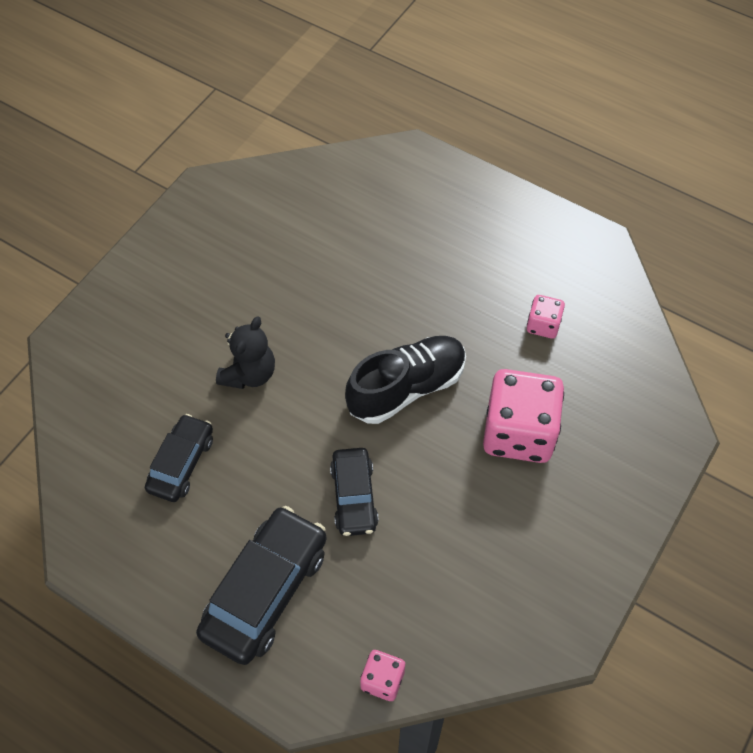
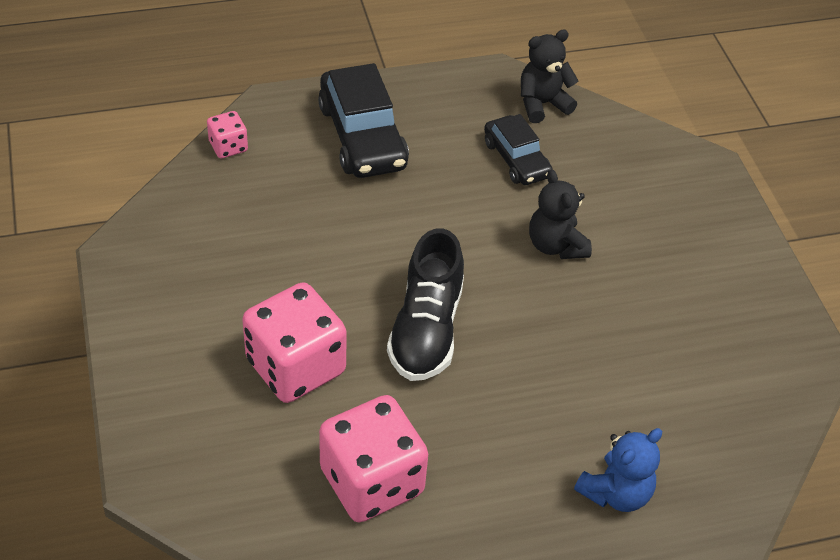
camera: 130 degrees right, 10 degrees down
black car [330,448,379,536] -> none
pink dice [527,295,565,339] -> pink dice [319,395,428,522], size x2.09
none -> black teddy bear [521,30,579,123]
none -> blue teddy bear [574,428,662,512]

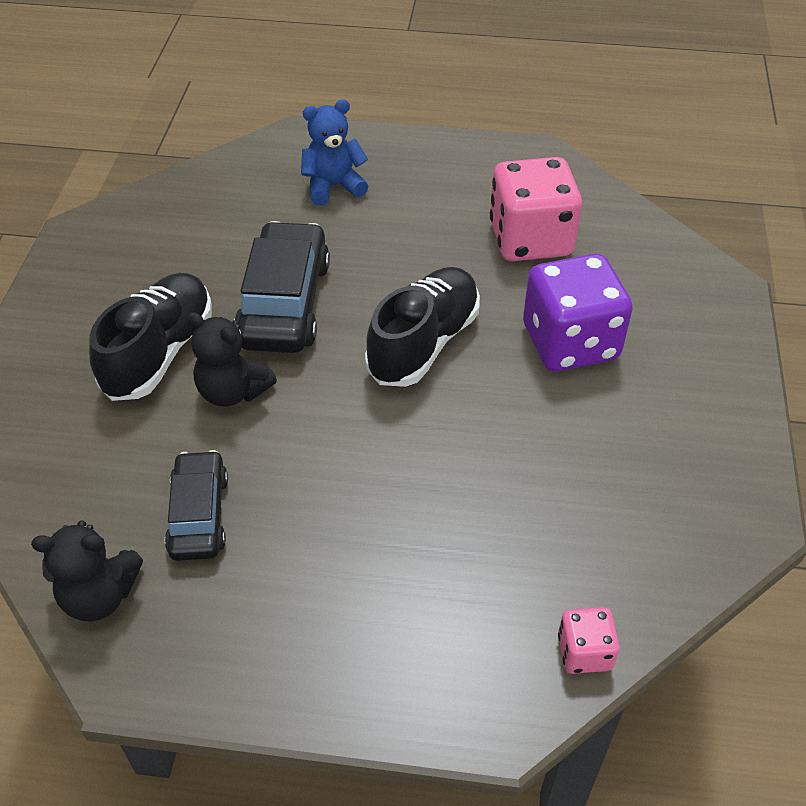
camera: 155 degrees left, 0 degrees up
pink dice [242,282,347,403] -> purple dice [523,254,633,372]
black car [318,63,409,178] -> black car moved to [234,221,330,353]
black teddy bear [529,170,592,259] -> black teddy bear turned 120 degrees clockwise [187,312,277,407]
none -> black shoe [89,273,212,401]

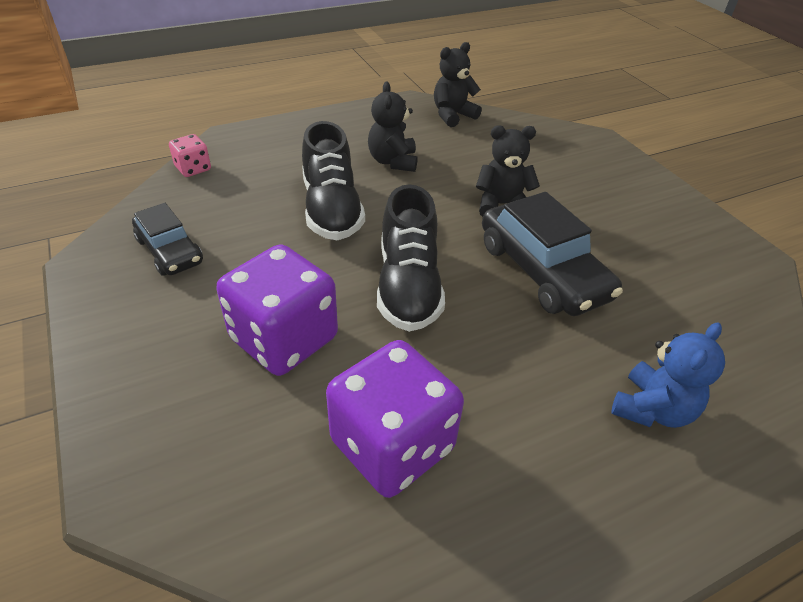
camera: 145 degrees right, 5 degrees down
black shoe [89,273,212,401] -> black shoe moved to [302,121,365,240]
black car [165,450,228,561] -> black car moved to [132,203,203,276]
pink dice [490,157,582,261] -> purple dice [326,340,464,498]
none -> black teddy bear [368,82,418,172]

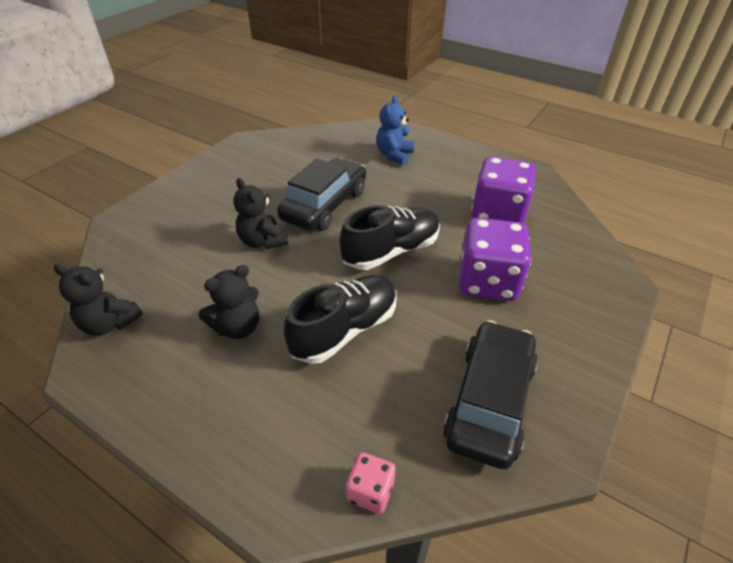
camera: 120 degrees left, 0 degrees up
black car [132,203,203,276] -> black car [443,320,538,469], size x1.63
blue teddy bear [611,322,725,428] -> blue teddy bear turned 75 degrees counterclockwise [376,96,414,165]

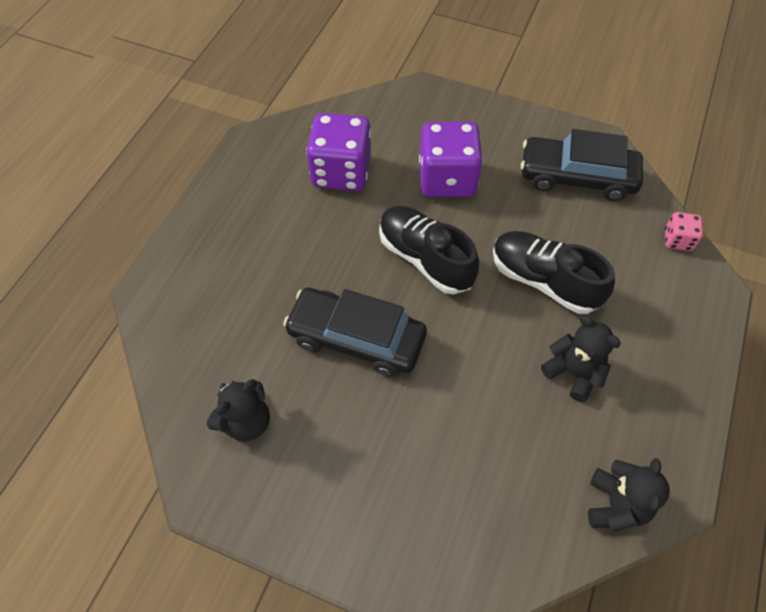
camera: 100 degrees left, 15 degrees up
black teddy bear [233,178,288,249] -> black teddy bear moved to [207,379,270,442]
blue teddy bear [376,96,414,165] -> none

